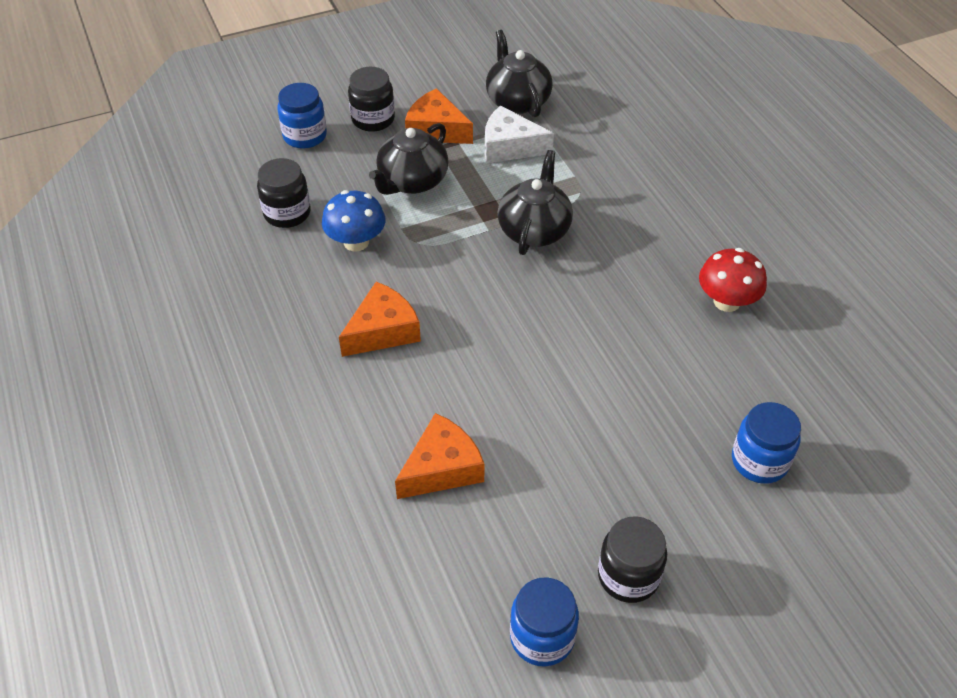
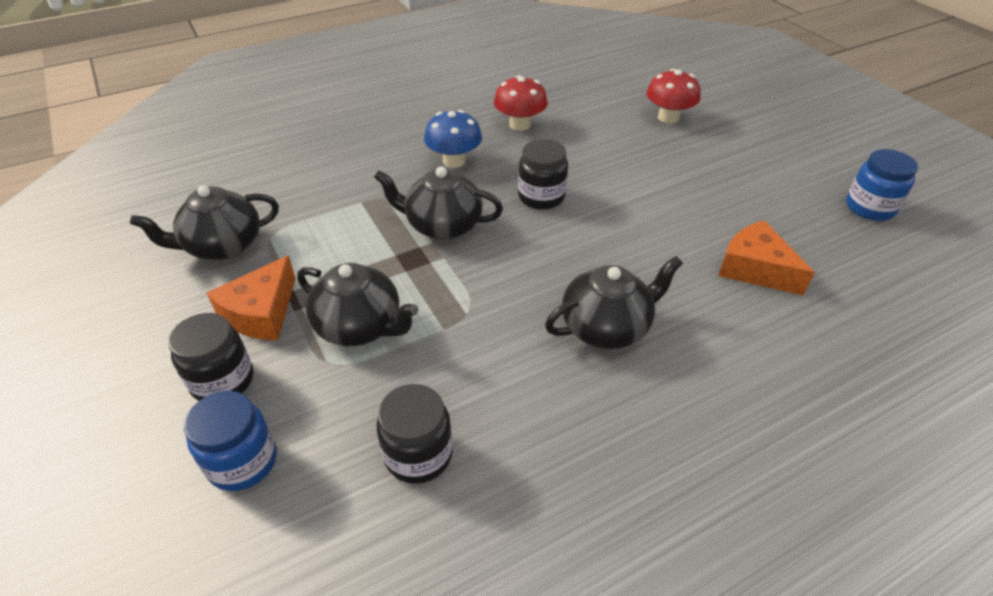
camera: 95 degrees left, 5 degrees down
blue mushroom [322,190,386,251] -> blue mushroom moved to [424,110,482,168]
orange cheese [339,282,421,357] -> black teapot [545,256,683,349]
white cheese [485,105,554,163] -> none
black jar [598,516,667,603] -> black jar moved to [518,139,568,210]
blue jar [732,402,801,484] -> red mushroom [646,69,701,124]

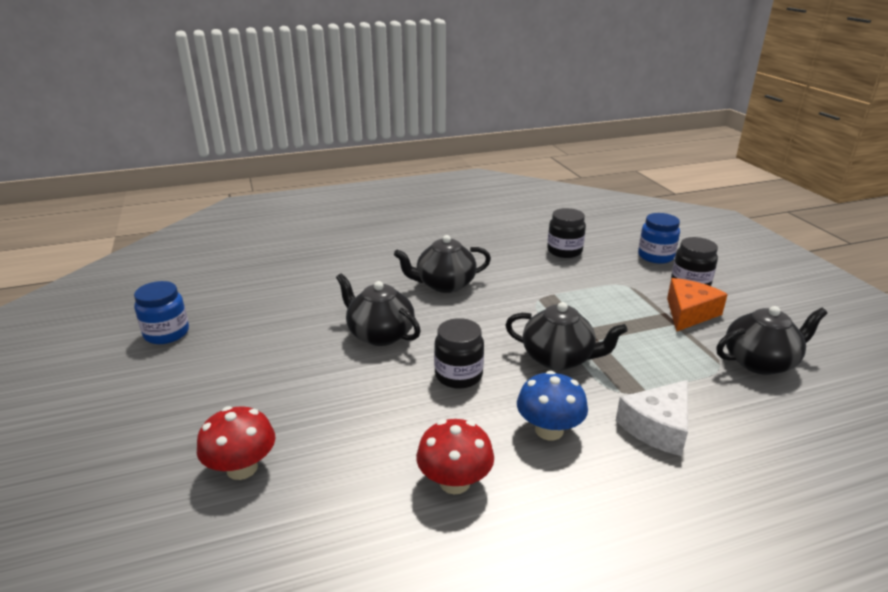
camera: 170 degrees left, 15 degrees down
black teapot [297,263,418,346] -> black teapot moved to [336,273,421,346]
orange cheese [718,221,815,295] -> none
none -> white cheese [616,380,688,456]

